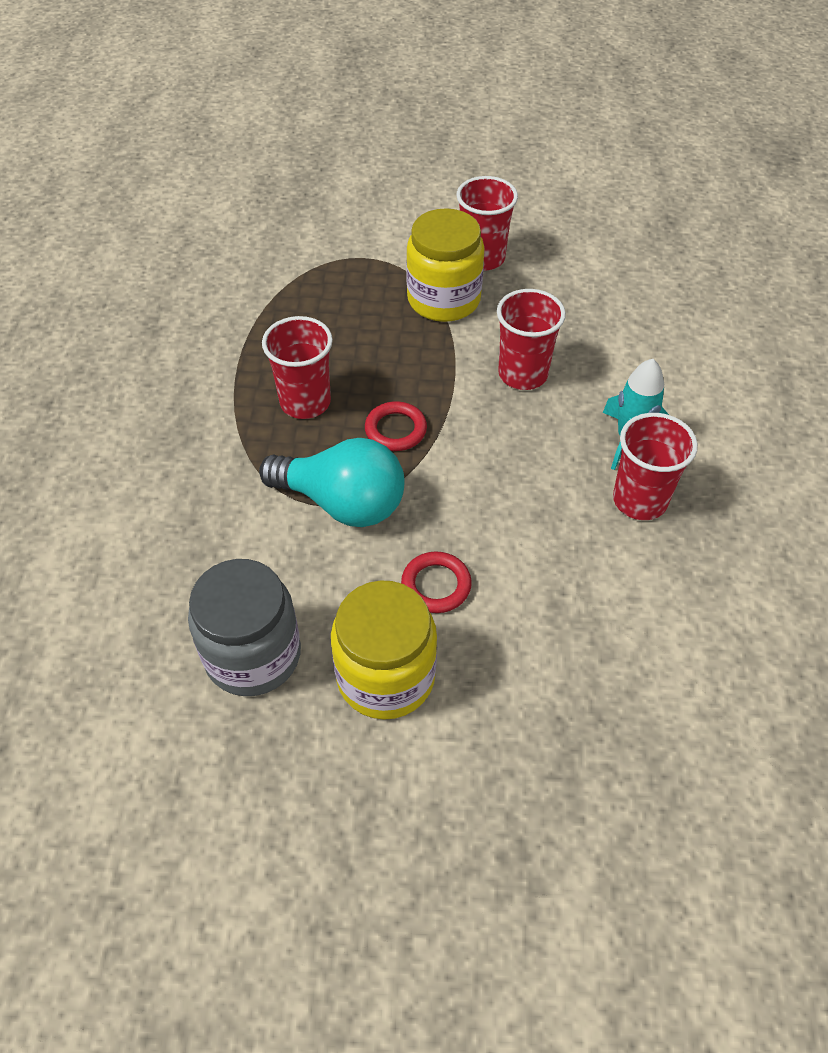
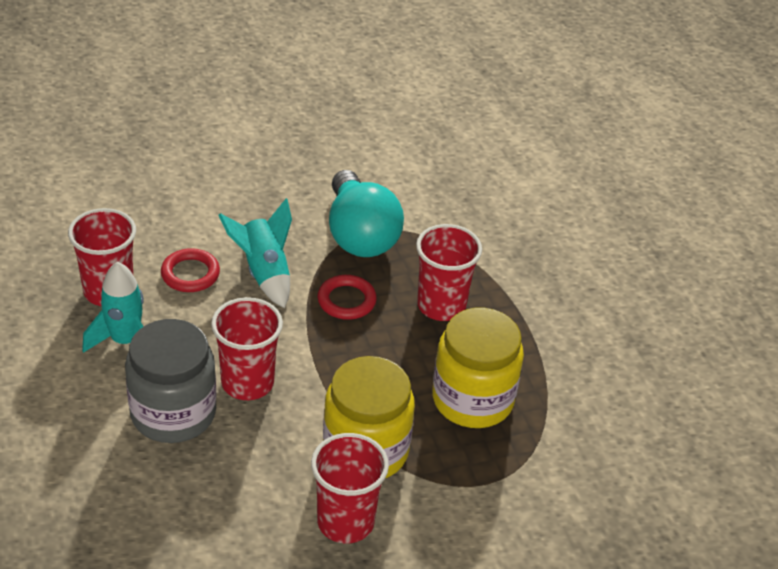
camera: 155 degrees right, 10 degrees down
grey jar [188,559,301,696] -> grey jar moved to [125,319,216,443]
turquoise light bulb [259,438,404,527] -> turquoise light bulb turned 105 degrees counterclockwise [329,170,404,257]
yellow jar [331,581,437,720] -> yellow jar moved to [432,308,524,428]
red ring [401,552,472,613] -> red ring moved to [161,248,220,292]
none -> turquoise rocket [218,198,292,308]

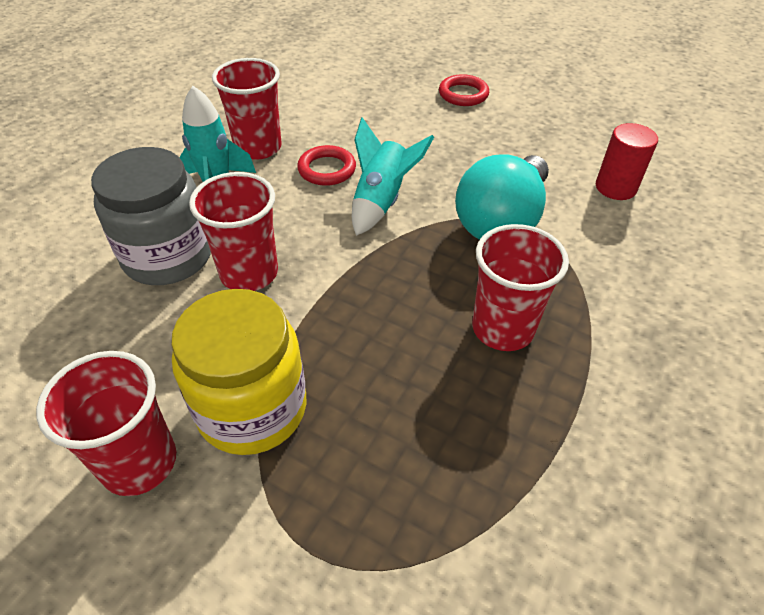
camera: 50 degrees right, 5 degrees up
red ring [318,275,377,320] -> red ring moved to [439,74,489,106]
yellow jar [432,308,524,428] -> none
none -> red cylinder [596,123,658,200]

